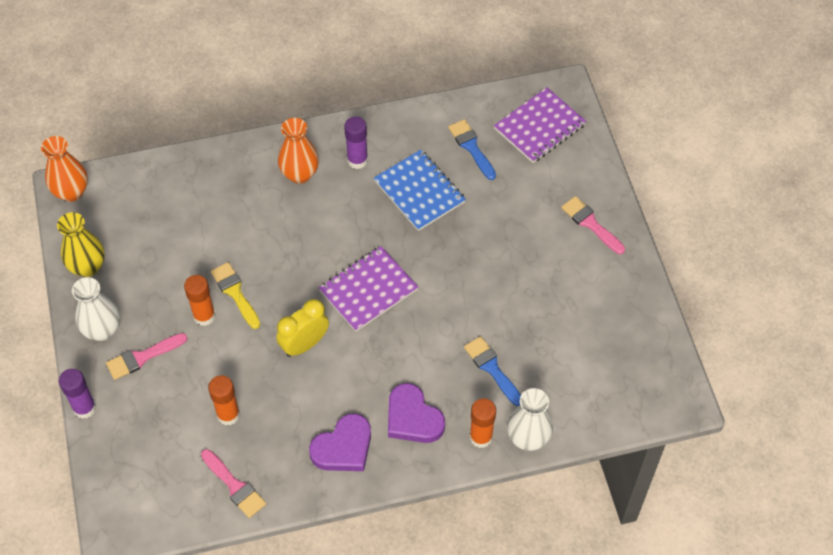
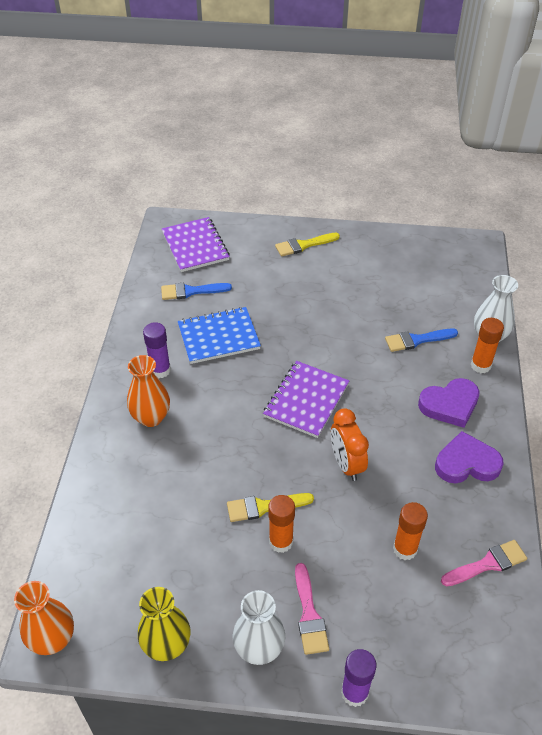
camera: 70 degrees left, 10 degrees down
yellow clock [276,299,329,357] -> orange clock [331,408,369,481]
purple heart [309,413,371,471] -> purple heart turned 75 degrees counterclockwise [435,431,503,483]
purple notebook [319,246,418,332] -> purple notebook turned 45 degrees clockwise [263,361,349,438]
pink brush [561,196,625,254] -> yellow brush [275,233,340,257]

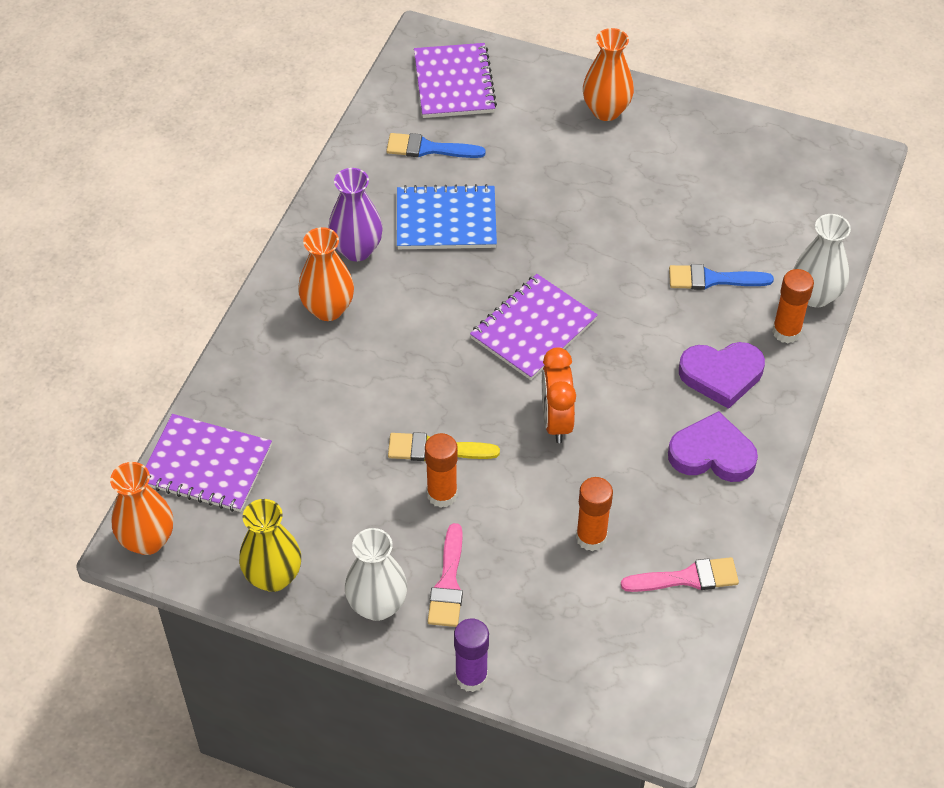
camera: 15 degrees right, 5 degrees up
purple glue stick [143,322,171,378] -> purple vase [328,168,383,261]
yellow brush [275,233,340,257] -> orange vase [583,28,634,121]
none -> purple notebook [145,414,272,512]

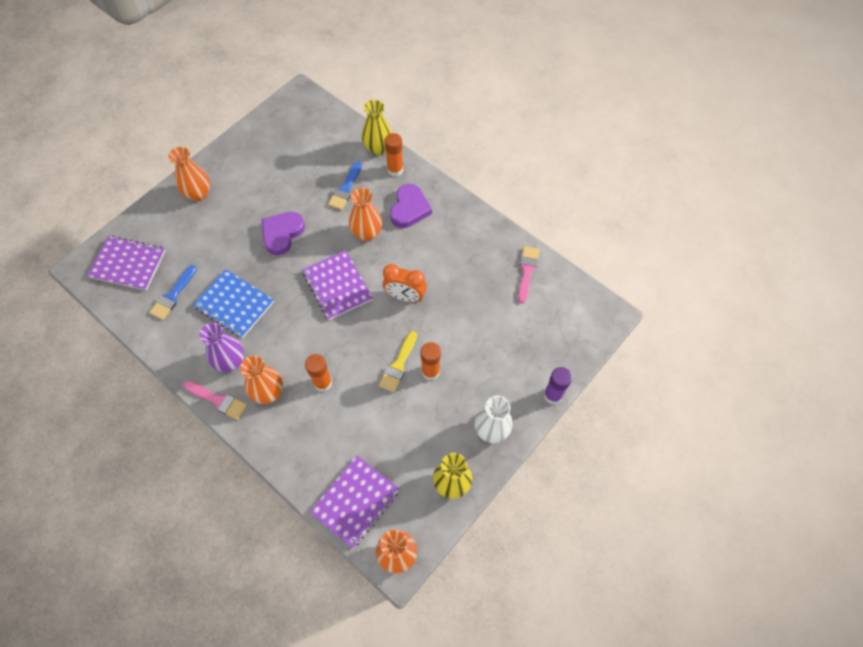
camera: 70 degrees left, 10 degrees up
blue notebook [397,184,497,249] -> blue notebook turned 75 degrees counterclockwise [193,269,274,338]
pink brush [428,523,463,627] -> pink brush moved to [183,381,247,420]
orange glue stick [576,477,613,551] -> orange glue stick moved to [305,354,332,392]
purple heart [668,411,758,482] -> purple heart moved to [262,212,305,255]
white vase [794,214,851,308] -> yellow vase [362,100,392,156]
none -> orange vase [349,188,382,241]

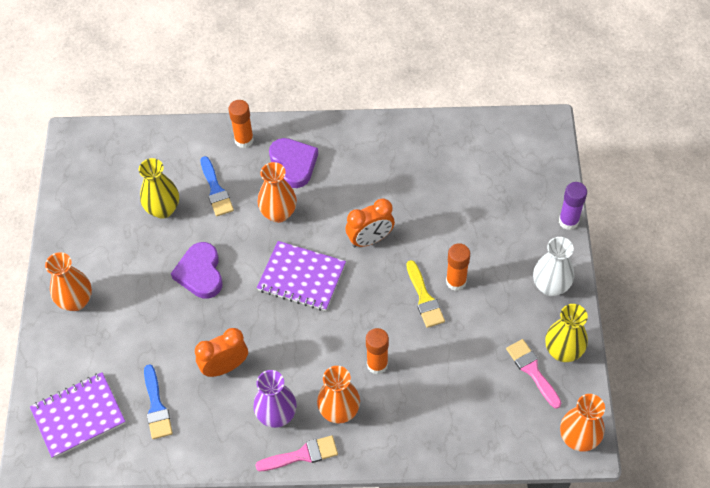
camera: 40 degrees left, 5 degrees down
blue notebook [193,269,274,338] -> orange clock [195,328,248,377]
purple notebook [310,455,399,548] -> none
yellow vase [362,100,392,156] -> yellow vase moved to [139,158,179,219]
pink brush [518,246,540,304] -> pink brush moved to [506,339,561,409]

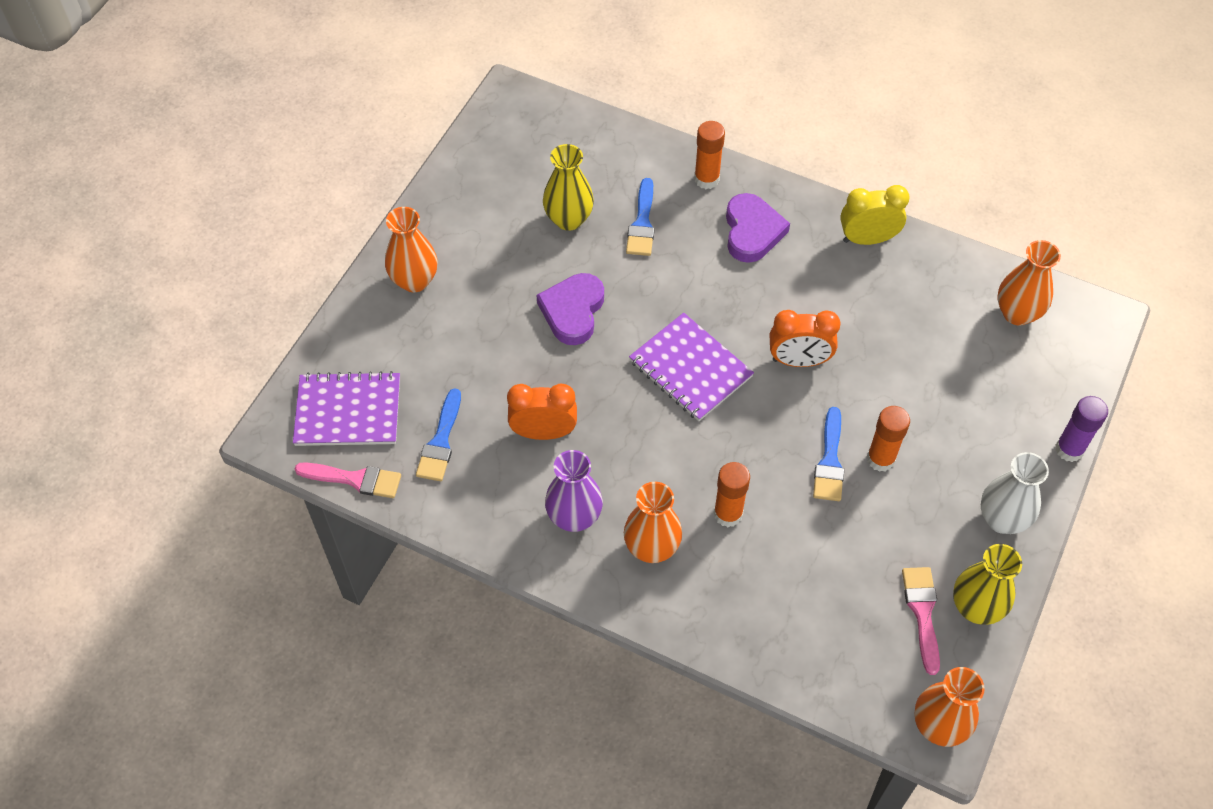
camera: 25 degrees right, 0 degrees up
pink brush [255,435,338,471] -> pink brush moved to [295,462,401,498]
orange vase [258,162,297,223] -> orange vase moved to [998,240,1061,326]
yellow brush [407,260,445,328] -> blue brush [813,407,844,501]
none -> yellow clock [840,185,910,245]

